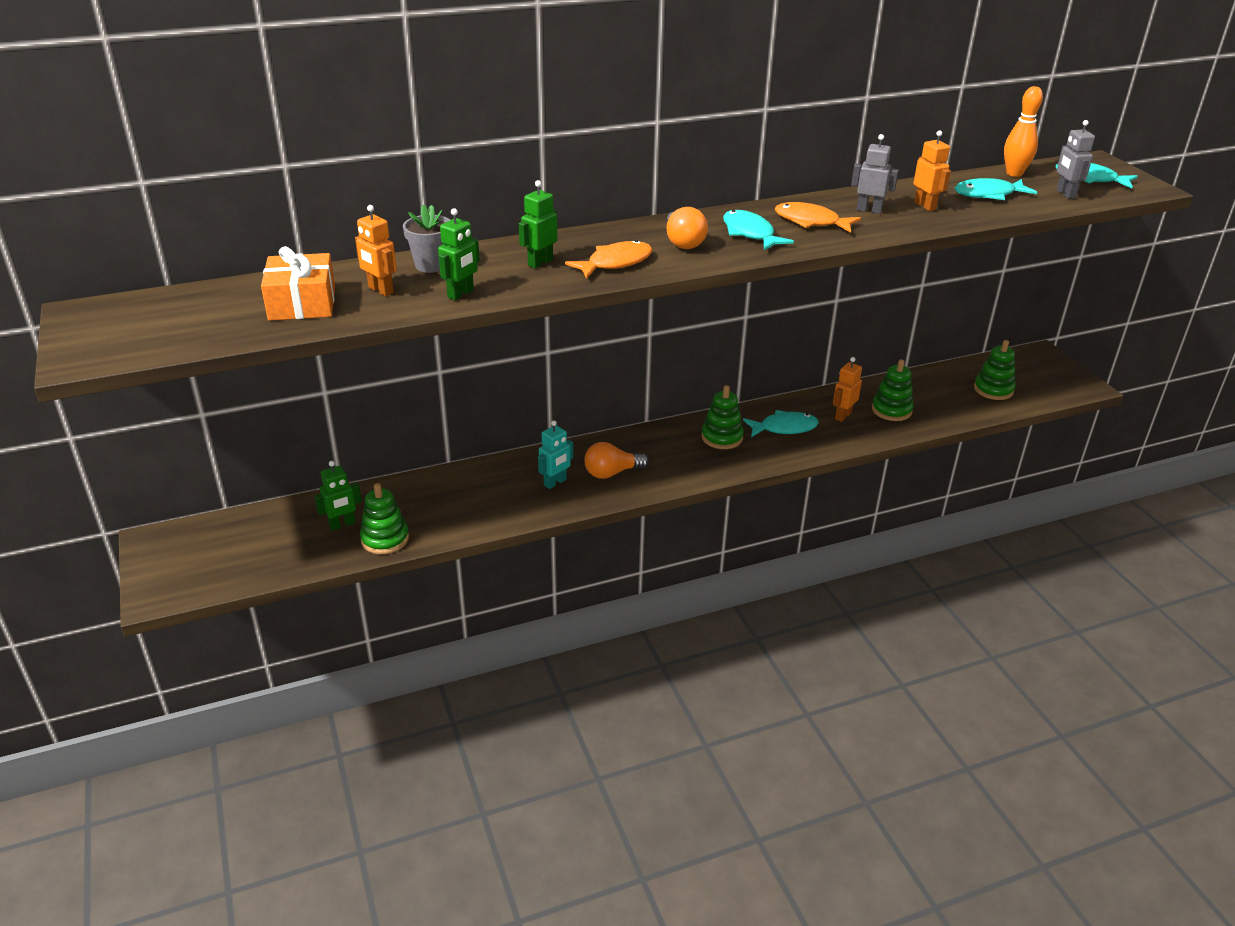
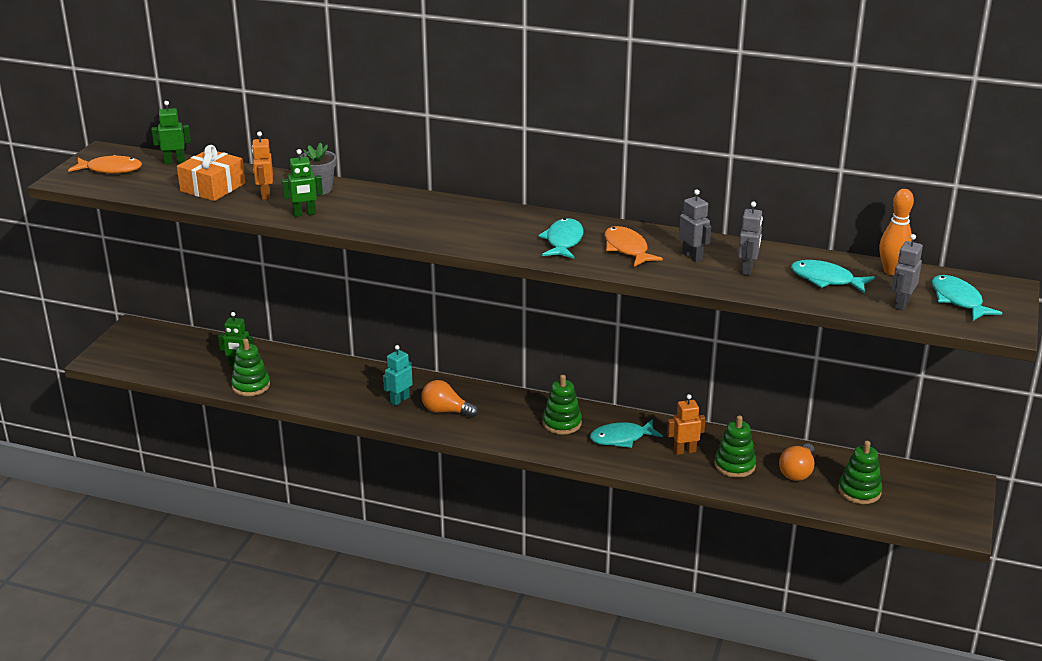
camera: 40 degrees right, 5 degrees down
green robot [519,180,557,269] -> green robot moved to [151,101,191,164]
turquoise robot [538,420,573,489] -> turquoise robot turned 135 degrees clockwise [383,345,412,406]
orange fish [565,240,652,279] -> orange fish moved to [68,155,142,174]
orange light bulb [666,207,708,249] -> orange light bulb moved to [779,443,815,481]
turquoise fish [743,410,819,437] -> turquoise fish turned 135 degrees clockwise [590,419,663,448]
orange robot [913,130,951,211] -> grey robot [738,201,763,275]

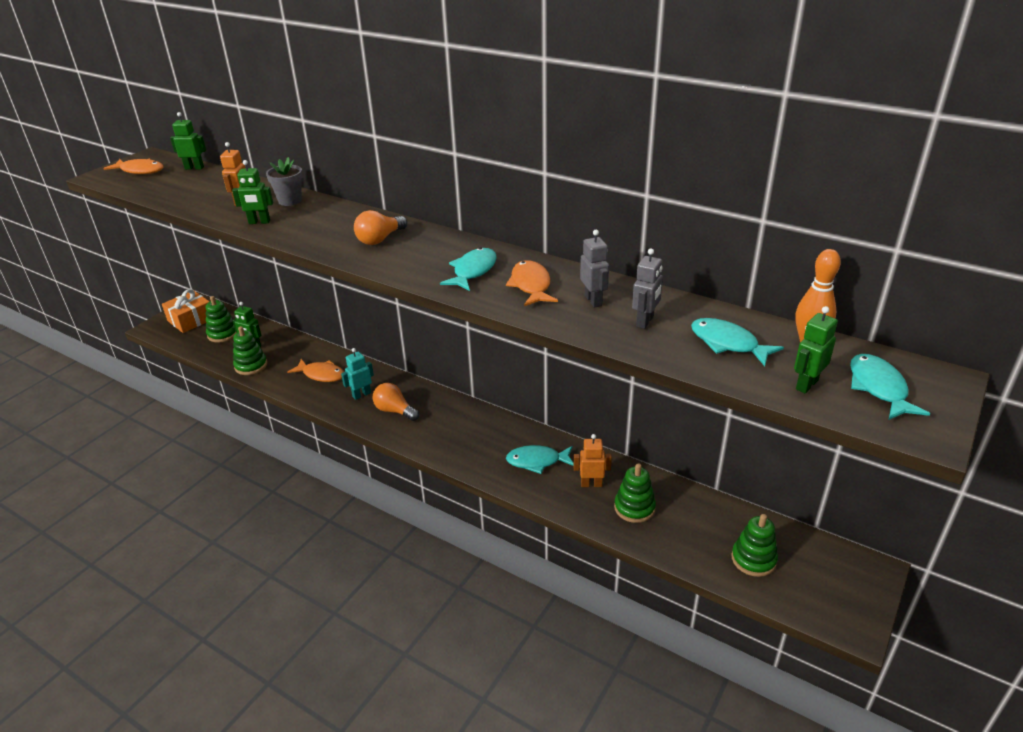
camera: 15 degrees right, 5 degrees up
orange gift [177,145,245,201] -> orange gift moved to [162,289,210,333]
green stacking toy [542,375,582,435] -> green stacking toy moved to [206,296,237,343]
orange light bulb [779,443,815,481] -> orange light bulb moved to [354,210,407,245]
grey robot [892,234,923,310] -> green robot [794,306,838,393]
none -> orange fish [287,359,344,382]

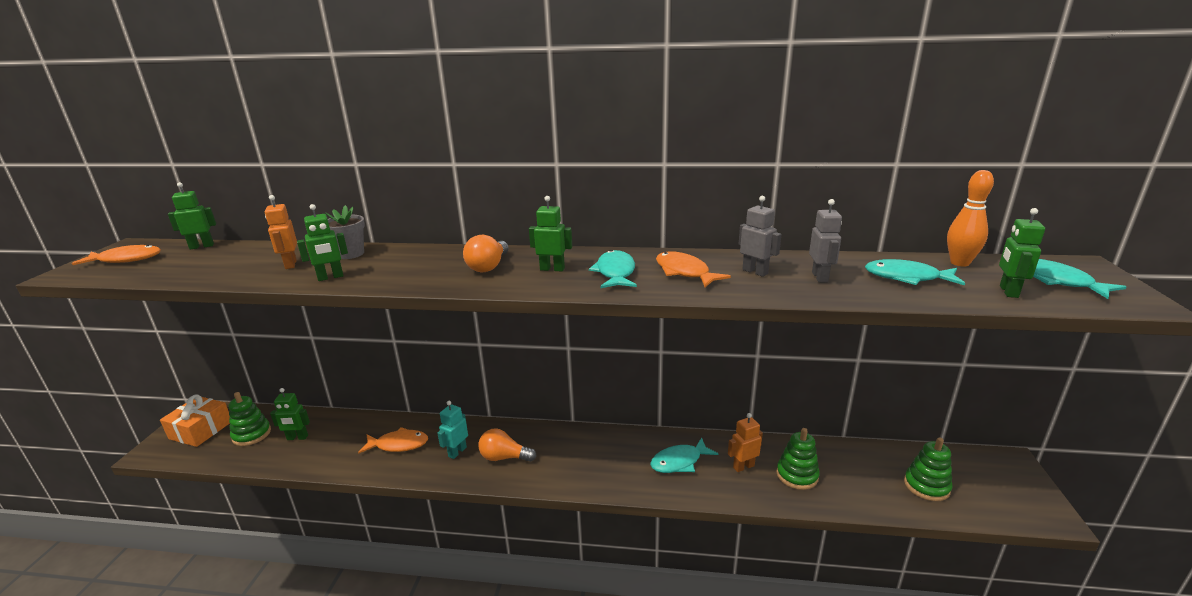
camera: 25 degrees left, 10 degrees down
green stacking toy [233,326,267,375] -> none
none -> green robot [529,196,572,271]

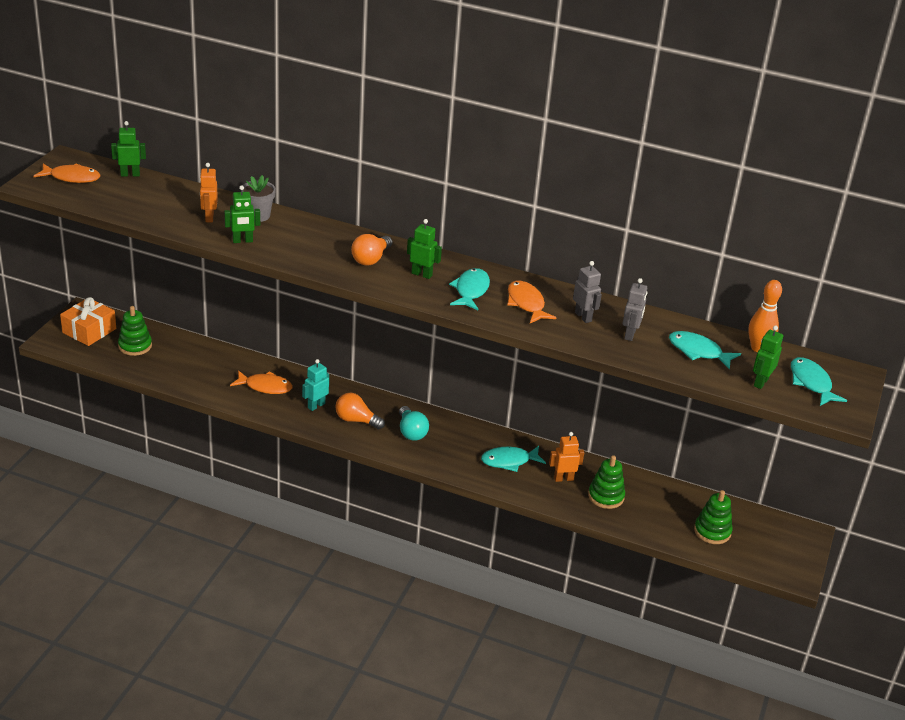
camera: 10 degrees right, 10 degrees up
green robot [270,388,310,440] -> none
none -> turquoise light bulb [399,406,429,441]

